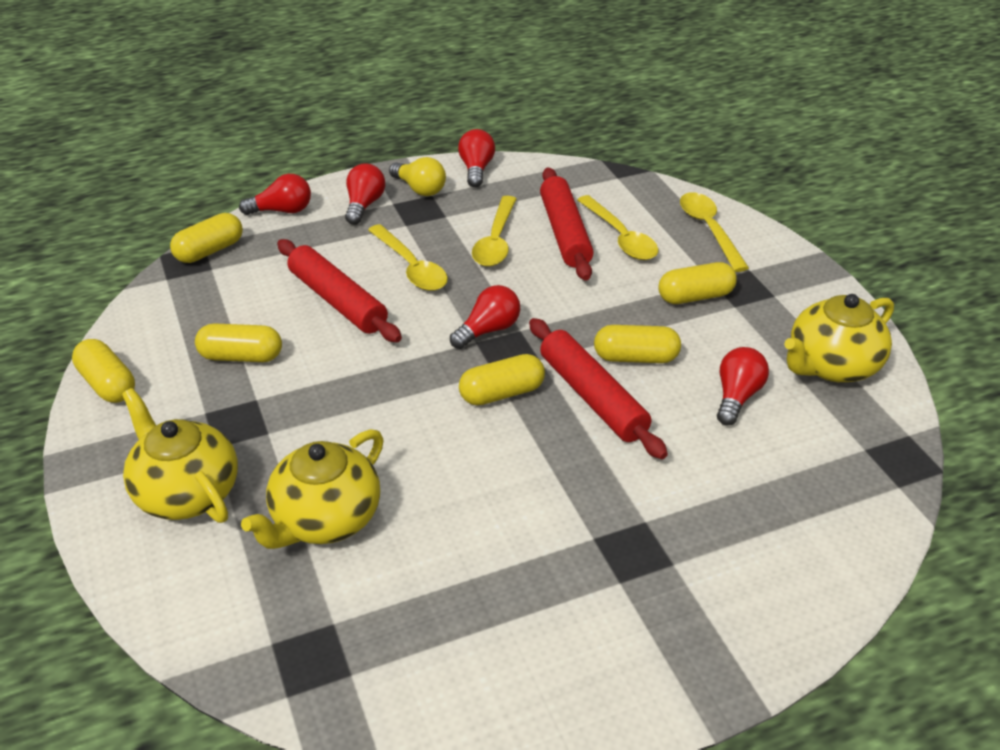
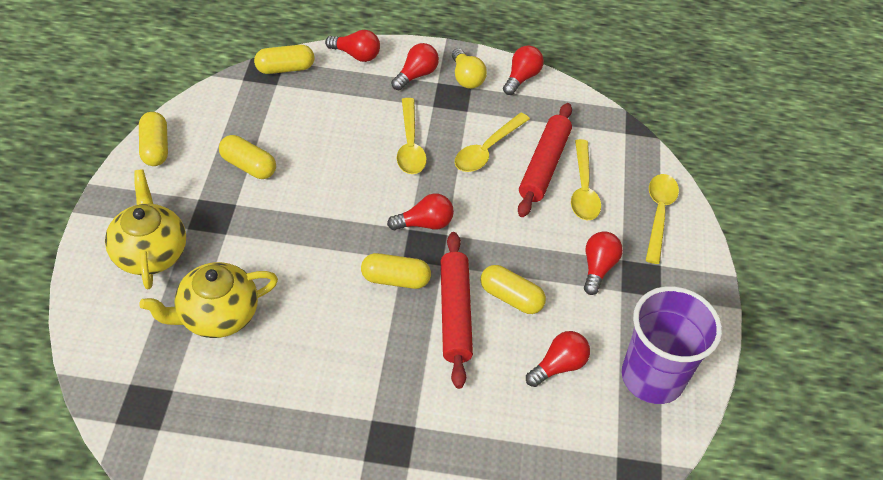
camera: 25 degrees right, 10 degrees up
red rolling pin [277,239,402,342] -> none
yellow capsule [658,262,737,304] -> red light bulb [584,231,623,295]
yellow teapot [784,294,894,382] -> purple cup [622,286,722,404]

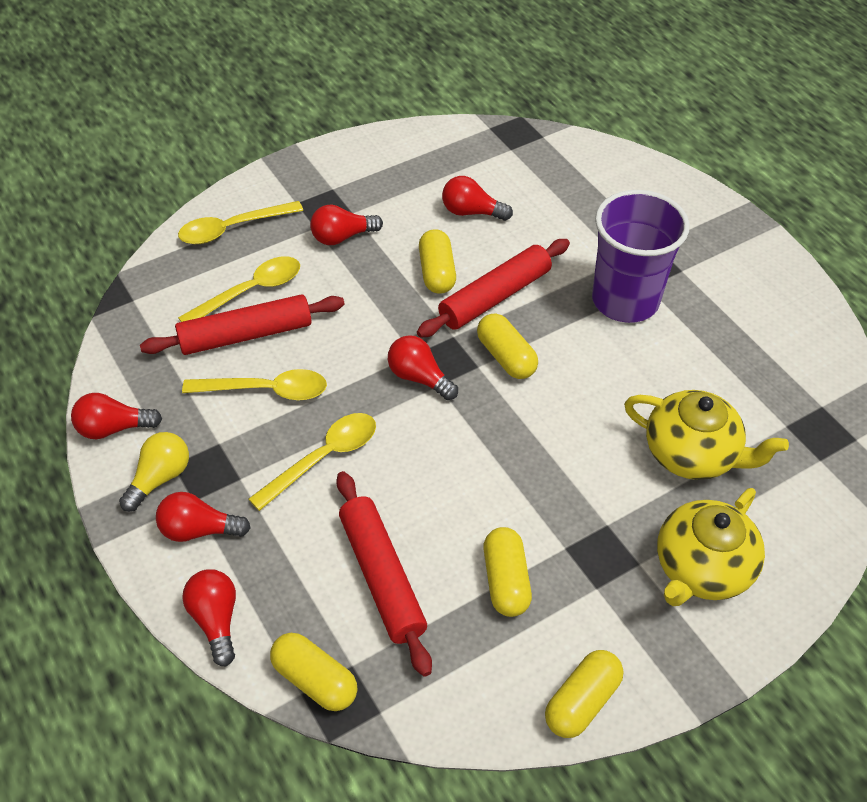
camera: 125 degrees left, 0 degrees up
purple cup [622,286,722,404] -> purple cup moved to [592,190,690,323]
none -> red rolling pin [336,471,432,677]

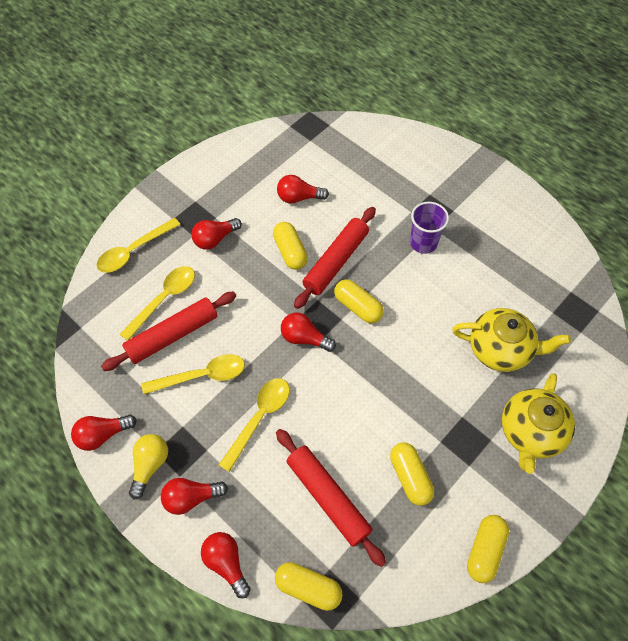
camera: 15 degrees left, 10 degrees up
purple cup [592,190,690,323] -> purple cup [410,202,449,254], size x0.59

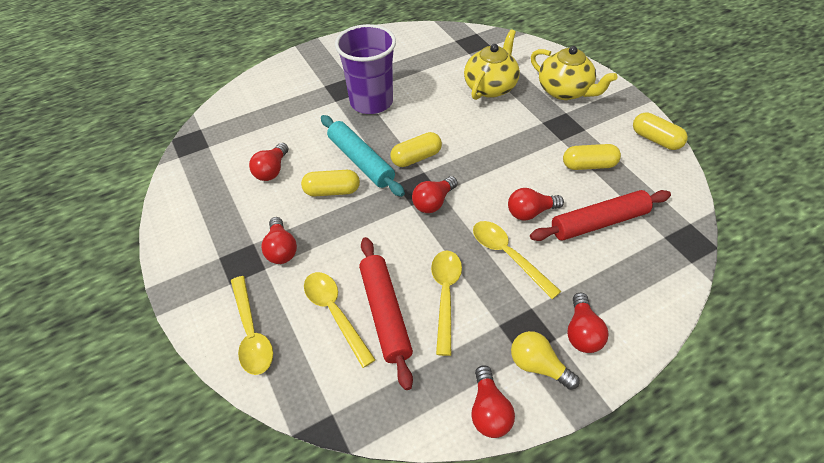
camera: 70 degrees left, 10 degrees down
red light bulb [201,532,251,598] -> red light bulb moved to [508,188,564,220]
yellow capsule [275,562,343,611] -> none
red rolling pin [294,207,376,309] -> turquoise rolling pin [321,115,405,197]
purple cup [410,202,449,254] -> purple cup [335,24,396,114], size x1.69

